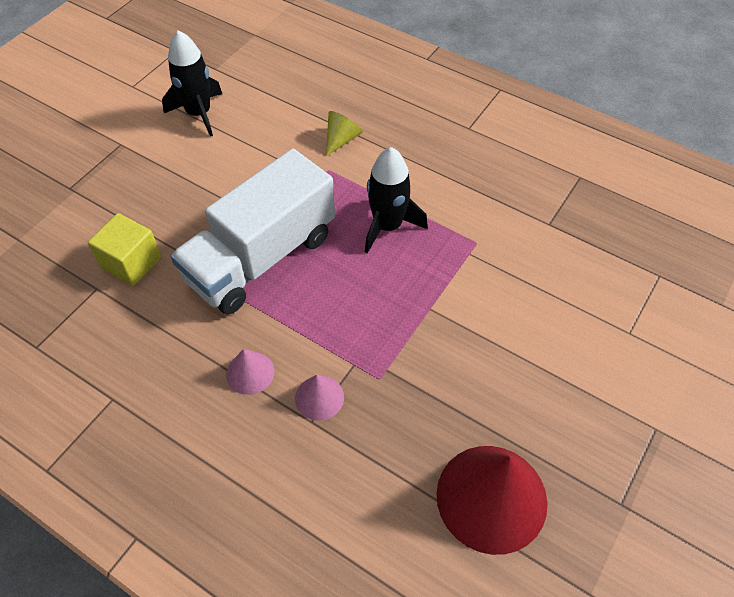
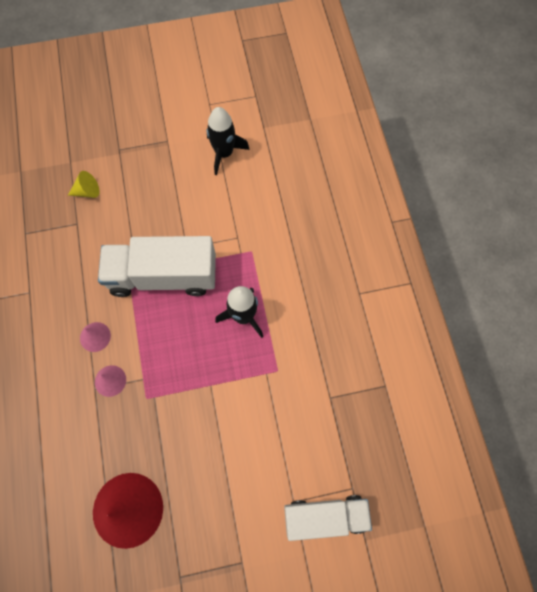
camera: 45 degrees right, 15 degrees up
yellow cube [88,213,161,286] -> none
yellow cone [326,111,363,156] -> yellow cone moved to [68,171,100,198]
none -> white truck [284,495,372,541]

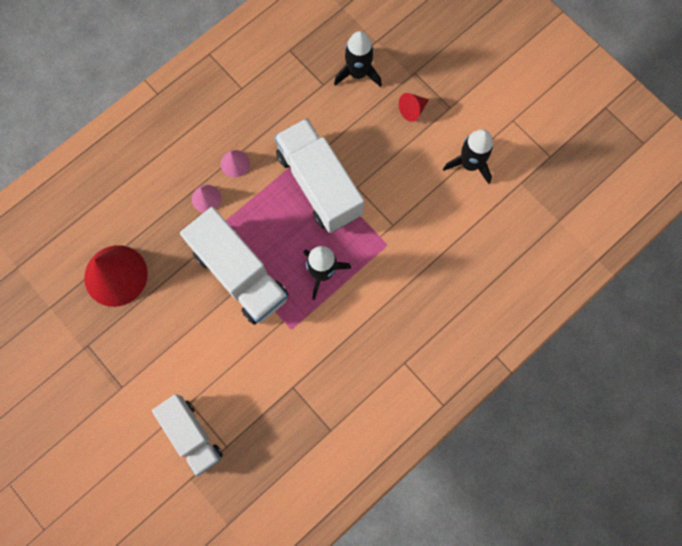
camera: 60 degrees right, 5 degrees up
yellow cone [68,171,100,198] -> black rocket [334,31,382,87]
none -> white truck [180,207,289,325]
none -> red cone [399,93,429,122]

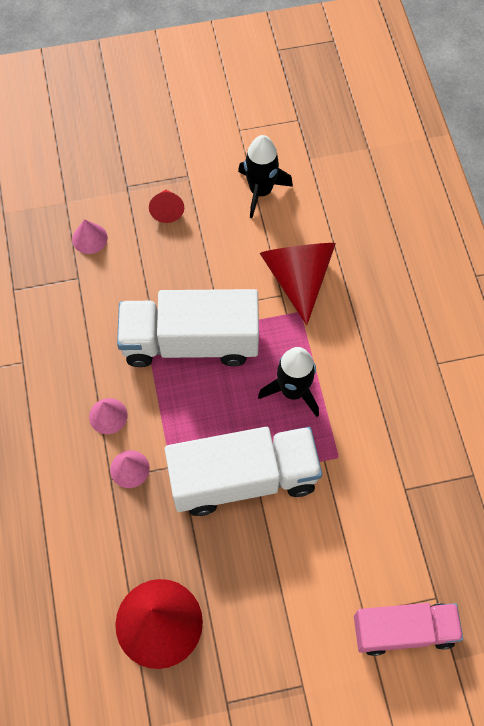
camera: 60 degrees left, 10 degrees down
white truck [152,394,223,476] -> pink truck [354,603,463,656]
black rocket [334,31,382,87] -> pink cone [72,219,108,254]
none -> red cone [260,243,336,325]

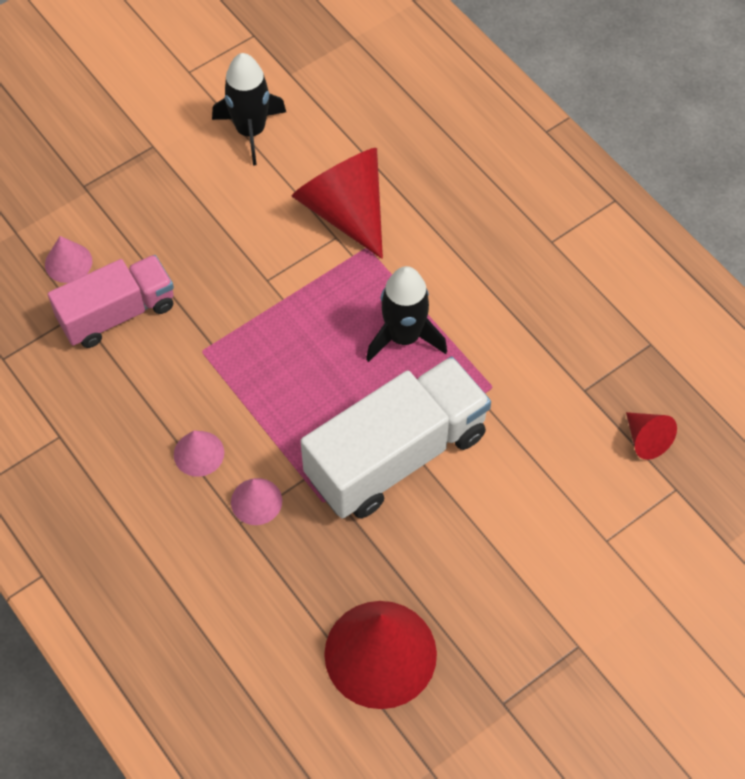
camera: 25 degrees left, 5 degrees down
white truck [117,289,259,367] -> none
red cone [149,190,184,223] -> red cone moved to [626,412,677,460]
pink truck [354,603,463,656] -> pink truck moved to [48,255,174,348]

